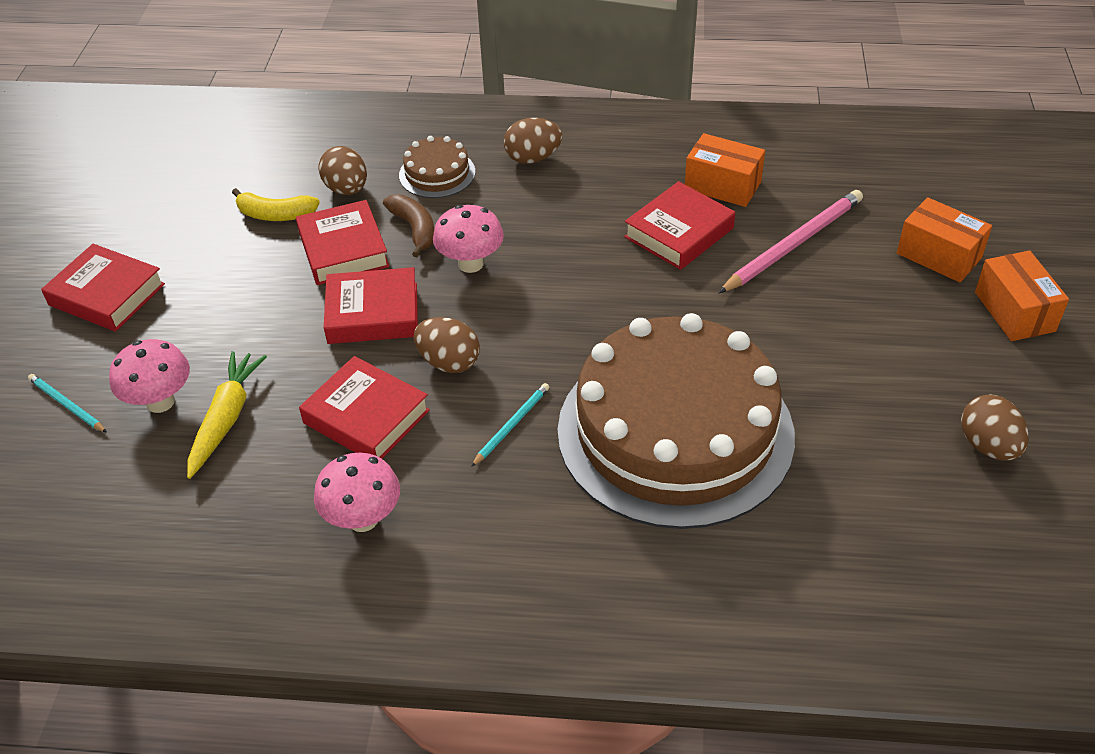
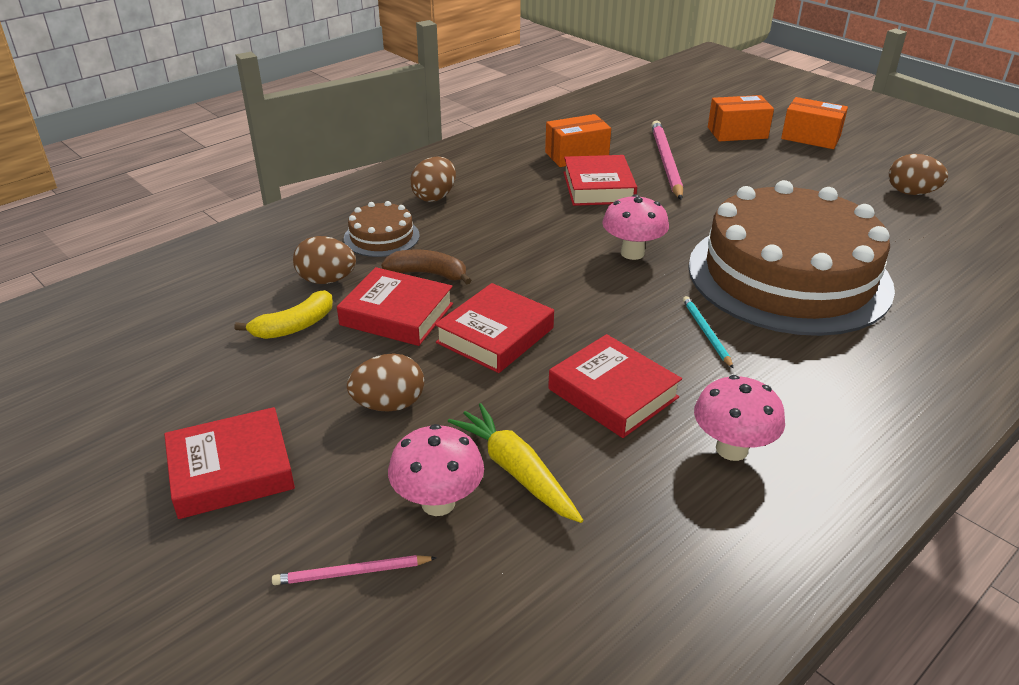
camera: 50 degrees left, 10 degrees down
turquoise pencil [28,374,107,433] -> pink pencil [272,555,437,585]
red book [299,356,430,459] -> red book turned 60 degrees clockwise [548,334,682,438]
brown egg [414,317,480,373] -> brown egg moved to [347,353,424,412]
pink mushroom [433,205,504,273] -> pink mushroom moved to [602,194,669,260]

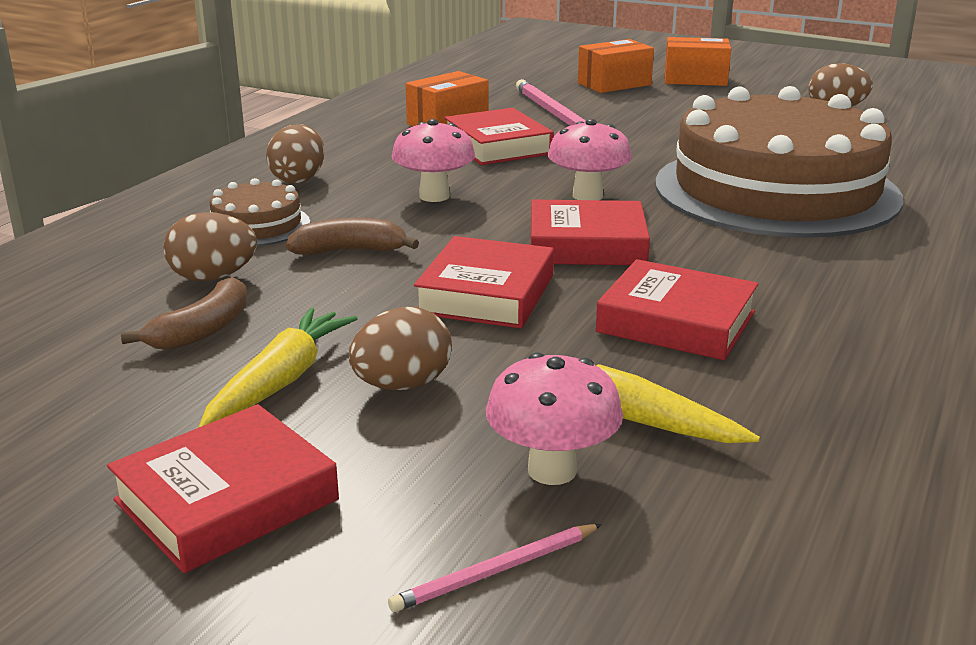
camera: 20 degrees left, 10 degrees down
yellow banana [234,290,333,339] -> brown banana [121,277,248,350]
red book [337,267,453,346] -> red book moved to [531,199,650,265]
turquoise pencil [683,296,734,369] -> none
pink mushroom [694,375,785,461] -> pink mushroom moved to [392,119,476,202]
none -> yellow carrot [199,308,358,427]

